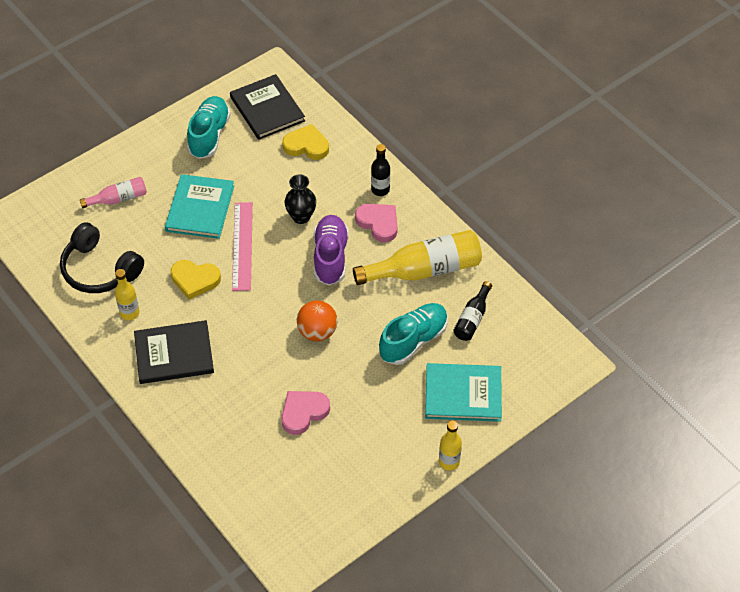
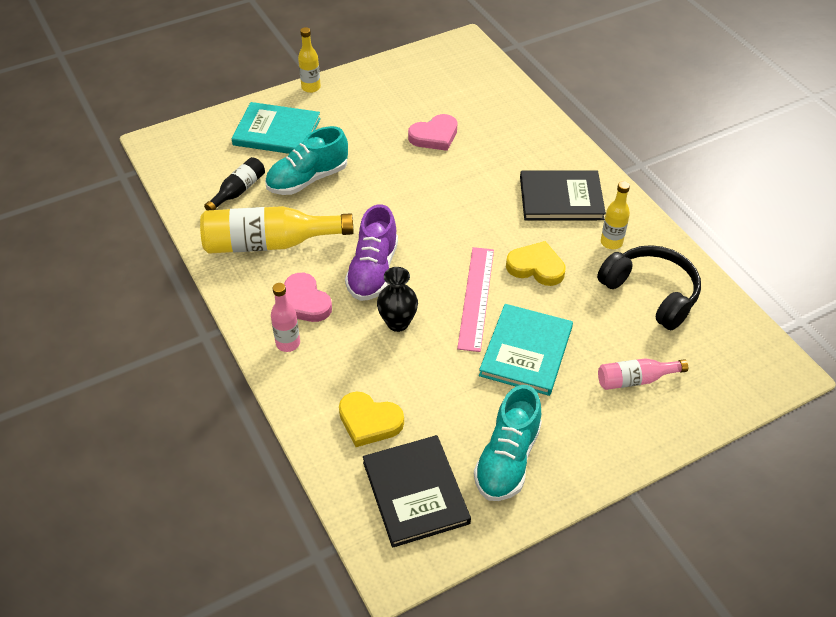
camera: 170 degrees left, 5 degrees down
orange ball [297,300,337,341] -> none
black bottle [371,144,390,196] -> pink bottle [271,283,300,352]

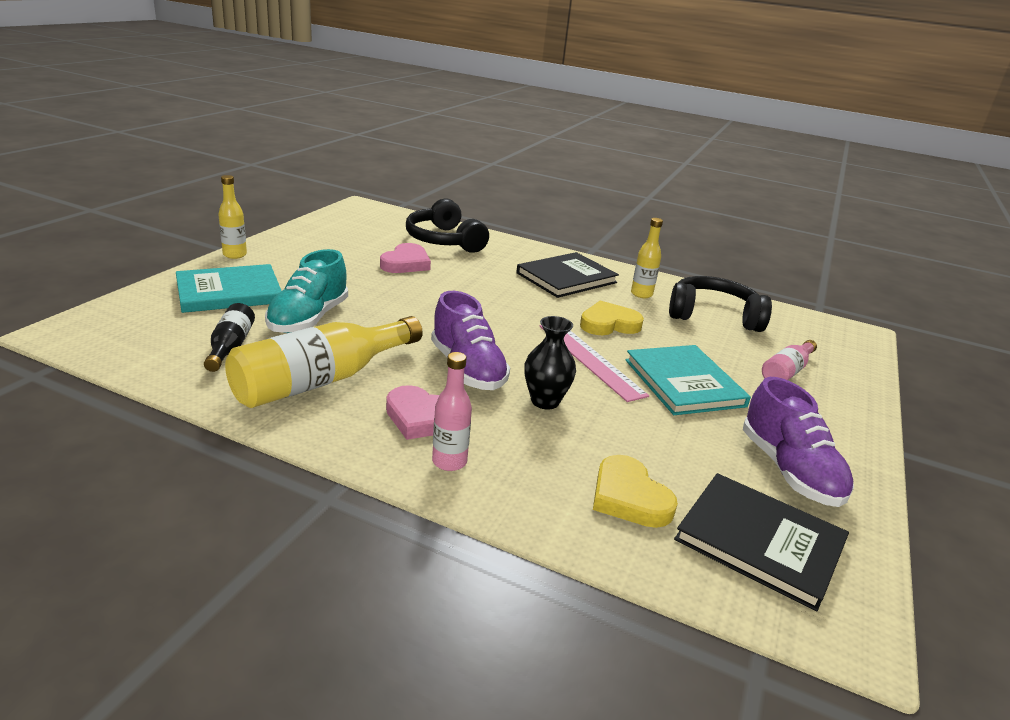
camera: 40 degrees left, 20 degrees down
yellow heart [339,392,404,447] -> yellow heart turned 75 degrees clockwise [593,455,678,528]
turquoise shoe [474,385,542,501] -> purple shoe [743,377,854,507]
none -> black headphones [406,198,489,253]

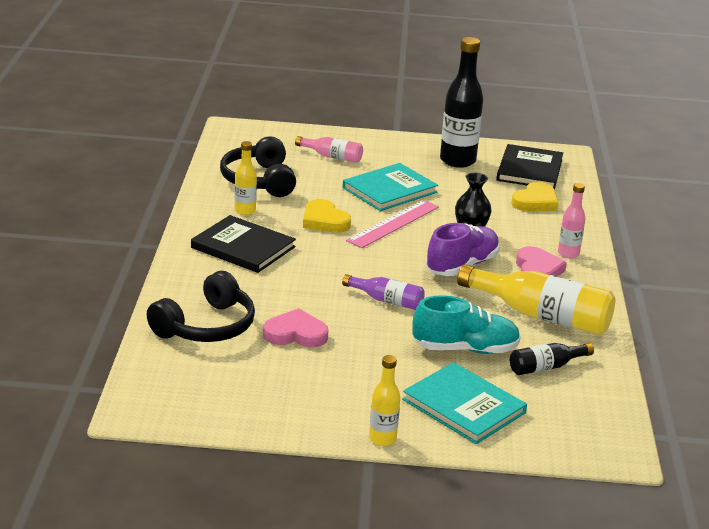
camera: 110 degrees left, 0 degrees up
purple shoe [743,377,854,507] -> black bottle [440,37,483,168]
none -> purple bottle [342,274,425,310]

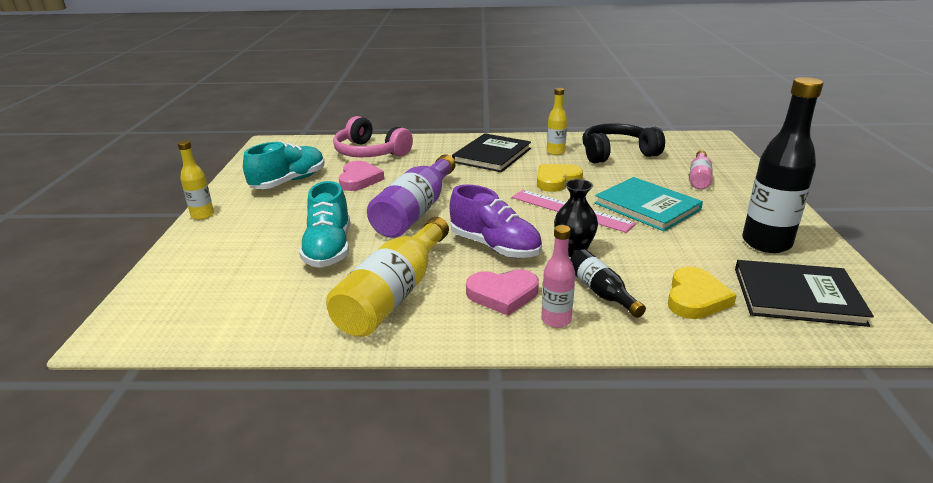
camera: 90 degrees right, 0 degrees up
black headphones [147,271,255,342] -> pink headphones [333,116,413,157]
purple bottle [342,274,425,310] -> purple bottle [367,154,456,238], size x1.88
turquoise book [402,362,527,444] -> none
black bottle [510,343,594,375] -> black bottle moved to [570,249,646,318]
yellow heart [511,182,559,211] -> yellow heart turned 105 degrees counterclockwise [668,267,737,319]
none -> turquoise shoe [243,141,325,189]

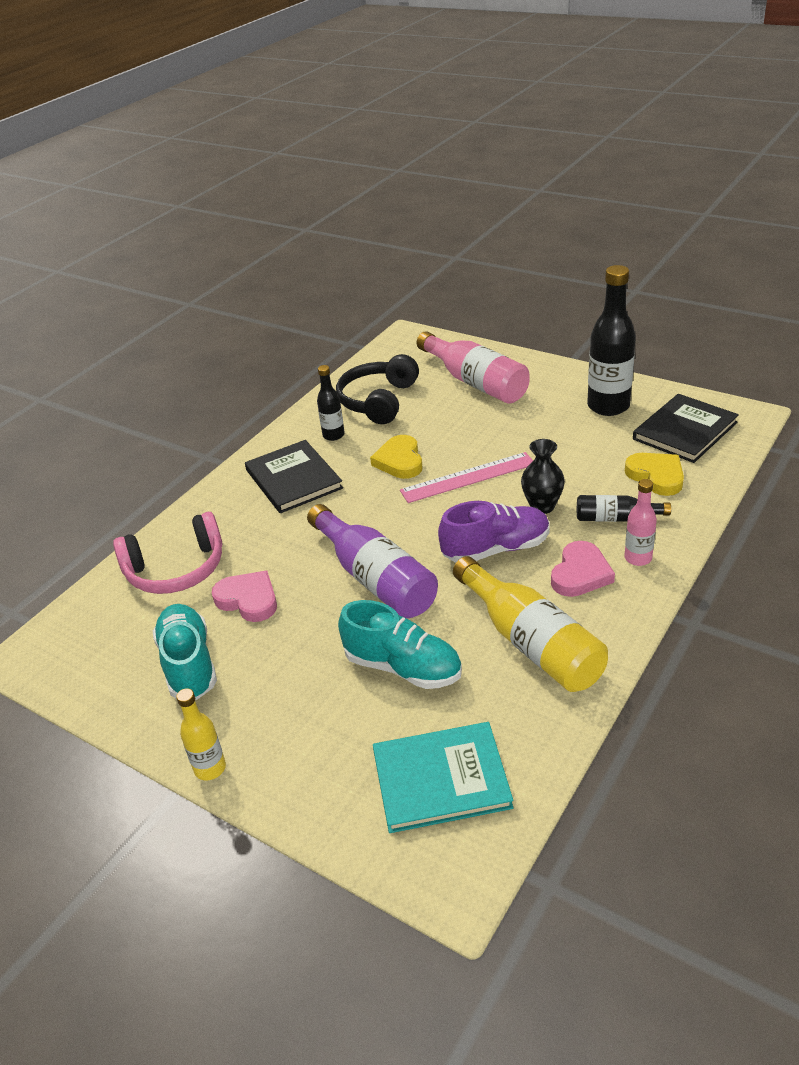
camera: 55 degrees left, 10 degrees up
yellow bottle [547,88,567,155] -> black bottle [317,365,345,441]
turquoise book [595,177,703,231] -> turquoise book moved to [373,722,513,833]
pink bottle [690,150,713,189] -> pink bottle [416,331,530,403], size x1.88

